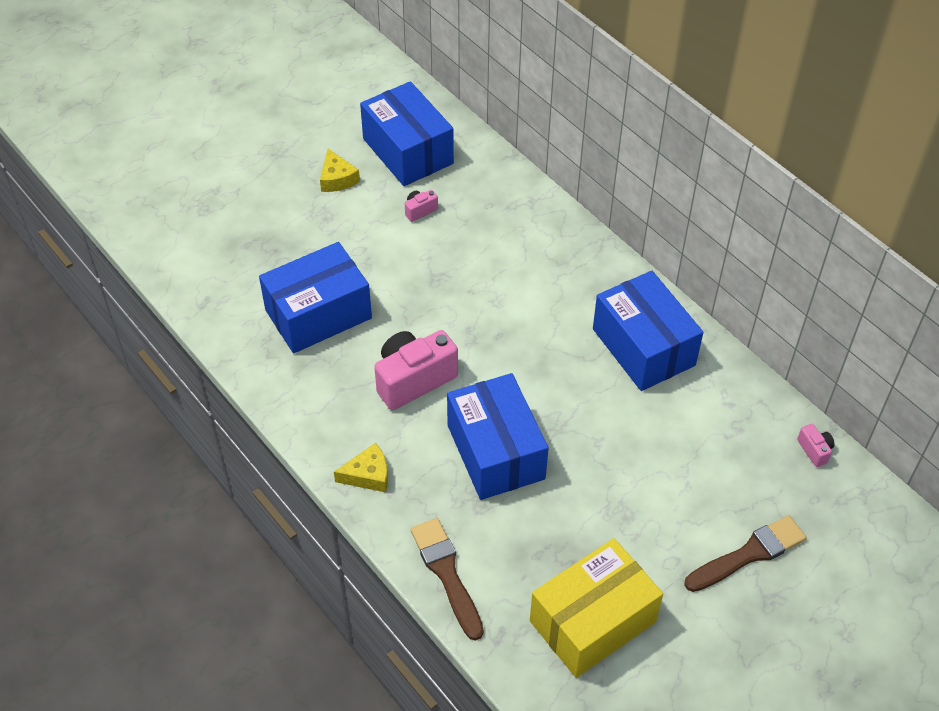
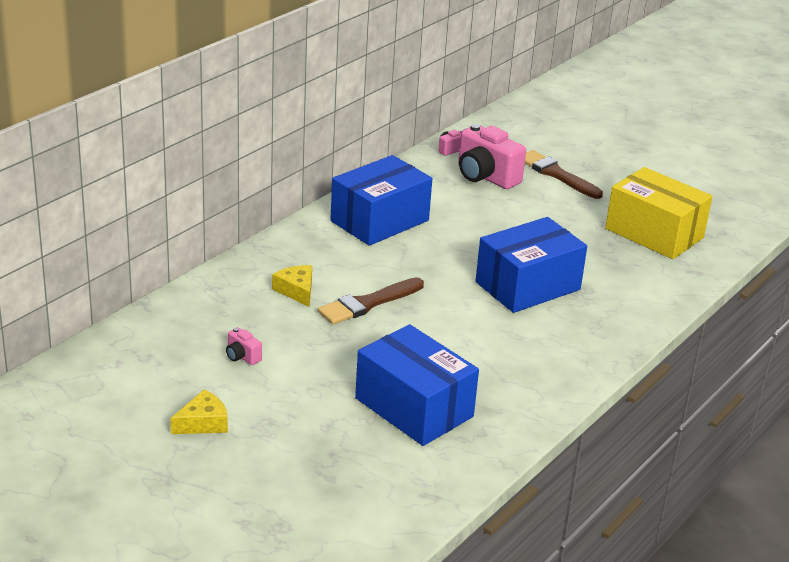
camera: 105 degrees left, 20 degrees down
yellow cheese [334,443,388,492] -> yellow cheese moved to [272,265,312,307]
blue box [360,81,454,186] -> none
pink camera [374,330,458,410] -> pink camera moved to [458,124,526,189]
brown brush [411,518,484,641] -> brown brush moved to [318,277,424,325]

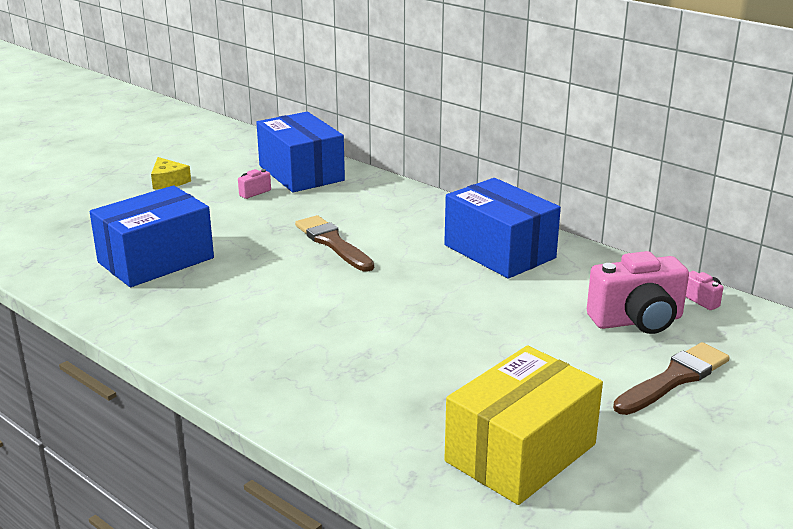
camera: 95 degrees right, 5 degrees down
yellow cheese [272,265,312,307] -> none
pink camera [458,124,526,189] -> pink camera turned 150 degrees counterclockwise [587,251,689,334]
blue box [476,217,587,313] -> blue box moved to [256,112,345,192]

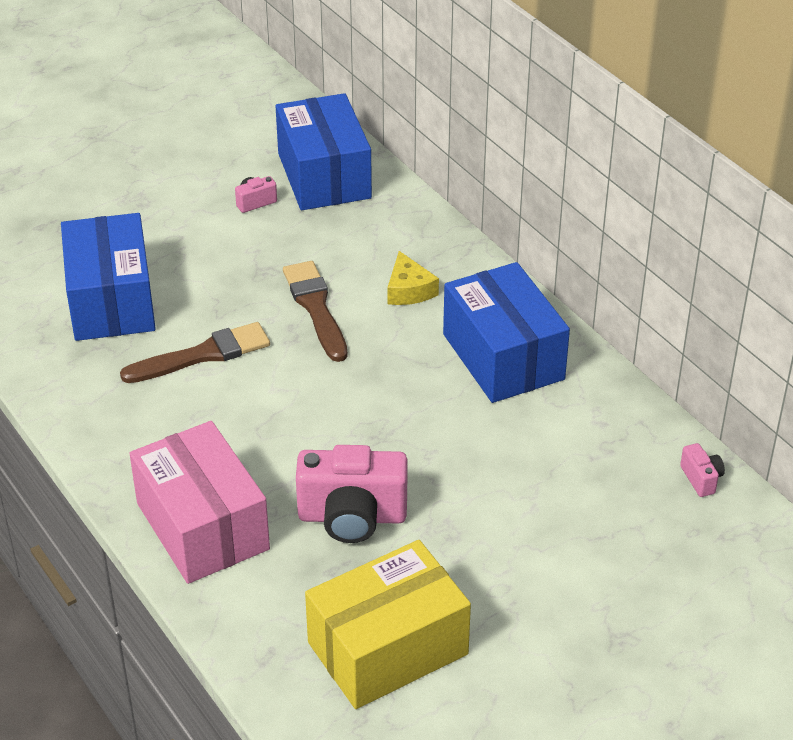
camera: 15 degrees right, 15 degrees up
blue box [90,185,214,287] -> blue box turned 75 degrees counterclockwise [61,213,156,341]
yellow cheese [151,157,191,189] -> yellow cheese moved to [387,251,439,305]
pink camera [587,251,689,334] -> pink camera moved to [296,445,408,543]
brown brush [613,342,730,415] -> brown brush moved to [120,322,270,383]
none -> pink box [129,421,270,584]

